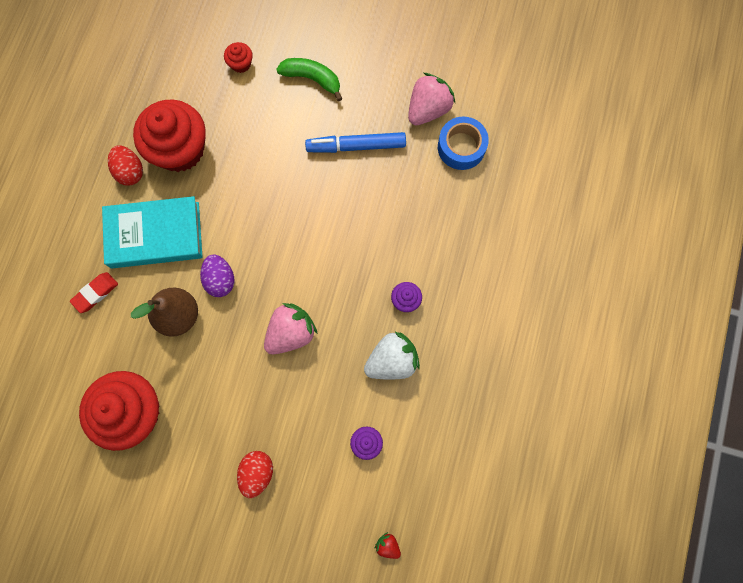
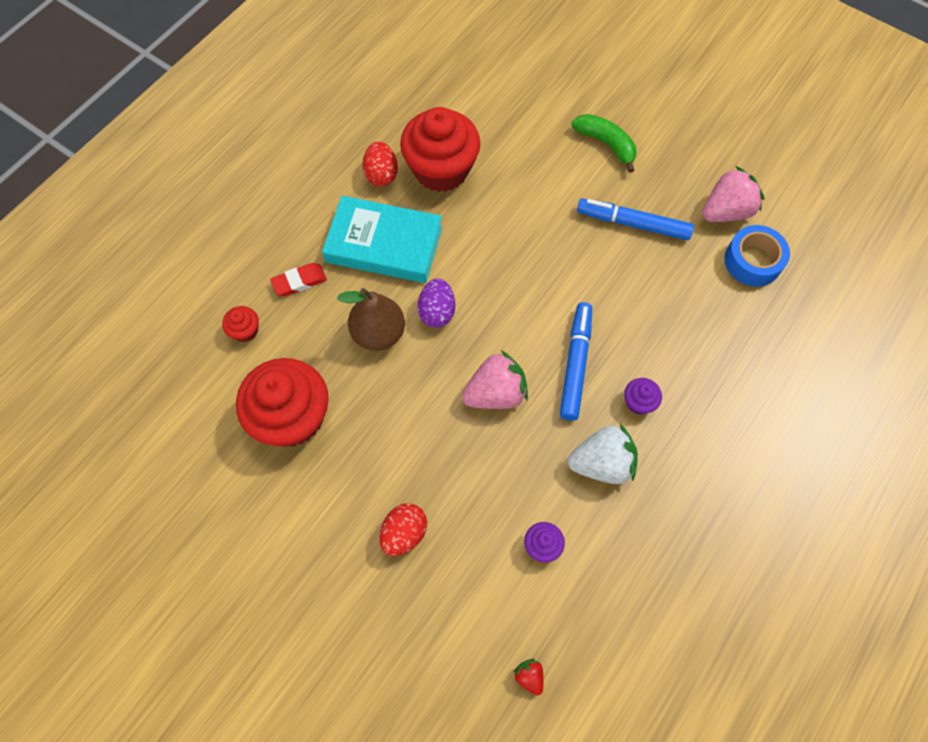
camera: 20 degrees right, 10 degrees down
red cupcake [224,42,253,73] -> red cupcake moved to [222,306,259,342]
none -> blue marker [560,302,592,421]

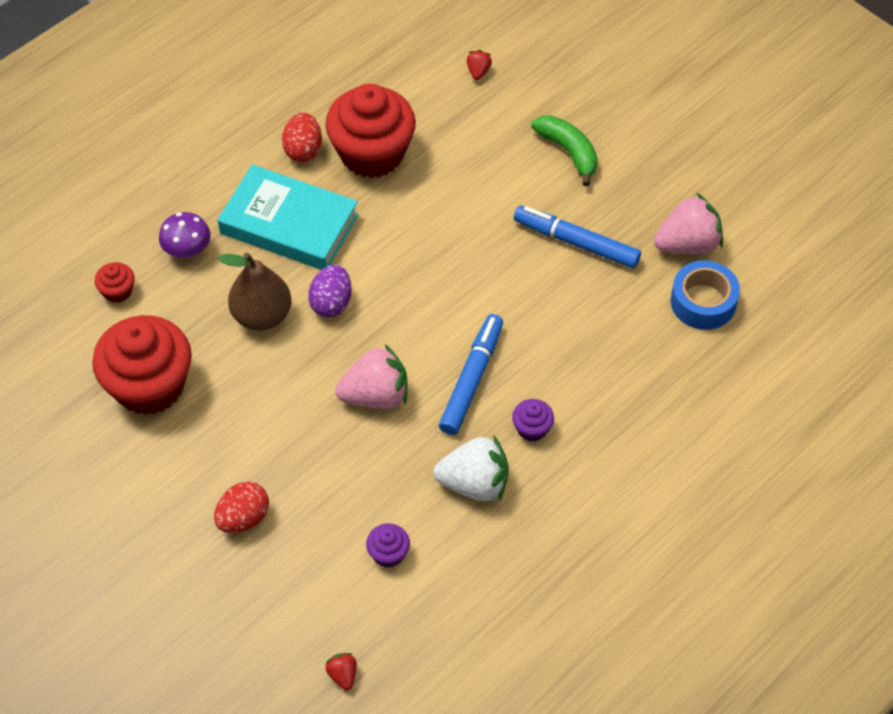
camera: 10 degrees right, 10 degrees down
red eraser [270,263,327,296] -> purple mushroom [159,212,211,258]
none -> red strawberry [467,50,492,80]

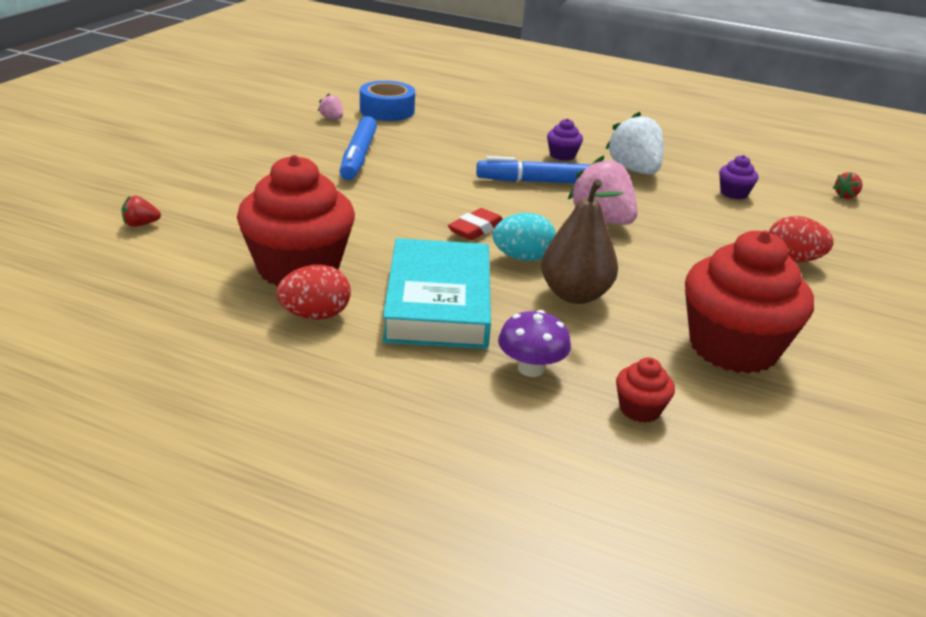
camera: 115 degrees left, 25 degrees down
purple egg [308,265,352,318] -> turquoise egg [493,213,556,261]
green banana [531,115,598,186] -> none
pink strawberry [654,193,723,255] -> pink strawberry [318,94,343,119], size x0.46
none -> red eraser [448,208,503,240]

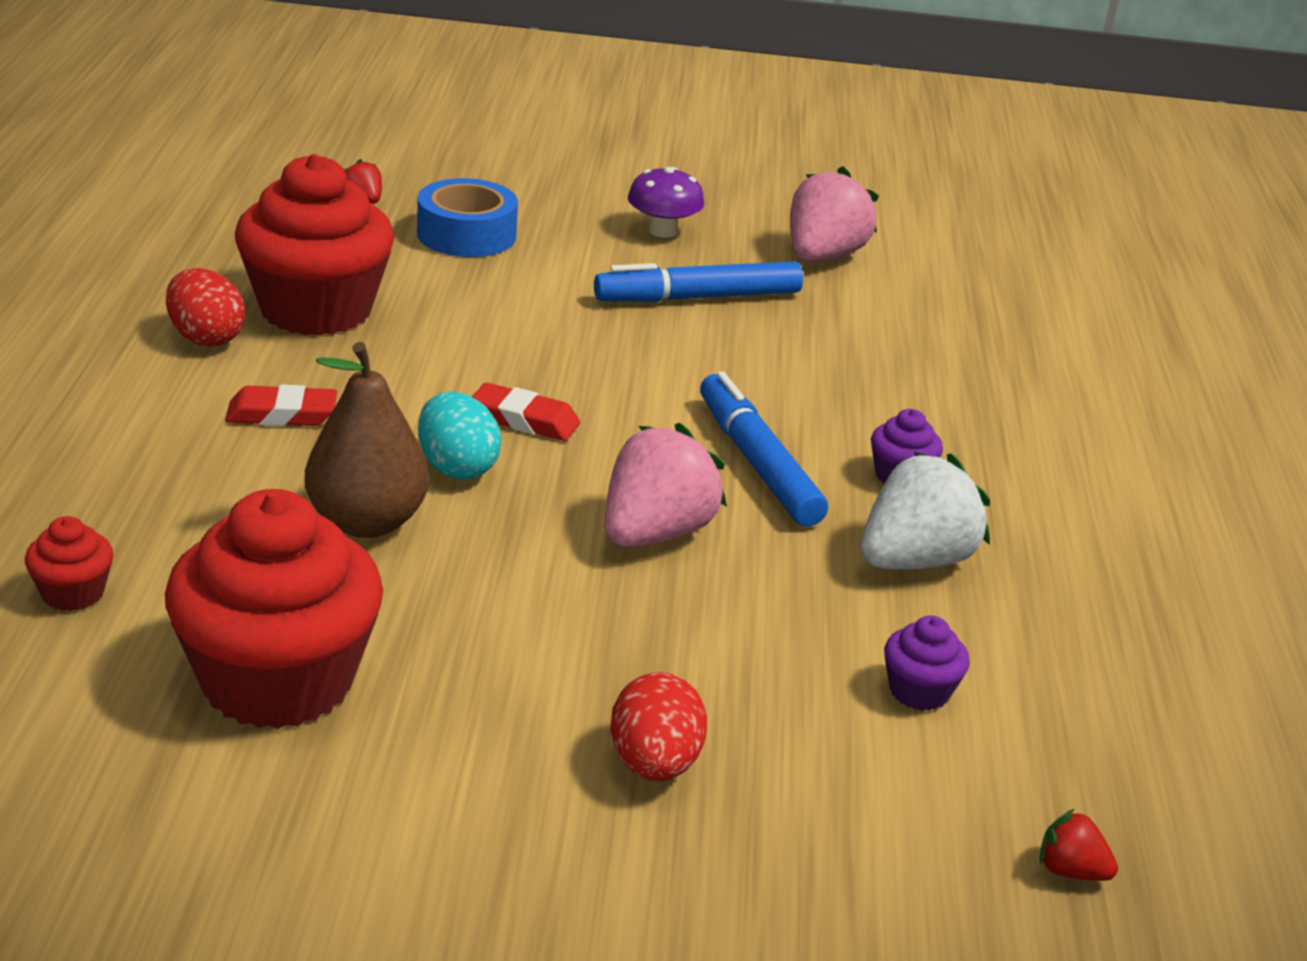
camera: 70 degrees right, 0 degrees up
pink strawberry [318,94,343,119] -> pink strawberry [790,166,879,262], size x2.15
blue tape [360,81,415,121] -> blue tape moved to [417,178,518,257]
turquoise book [382,238,491,349] -> red eraser [225,384,337,426]
purple mushroom [498,310,571,377] -> purple mushroom moved to [628,167,704,238]

